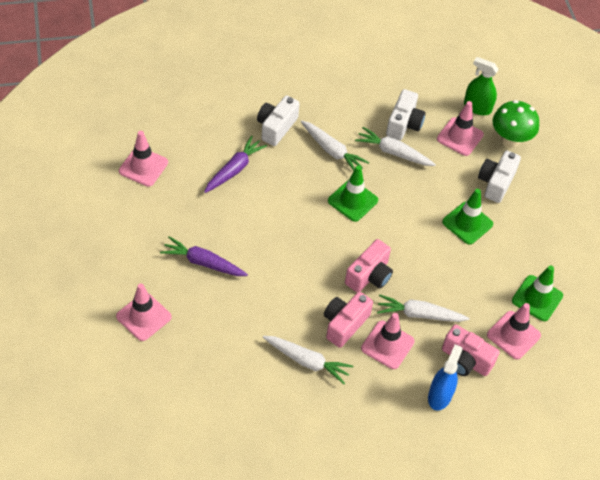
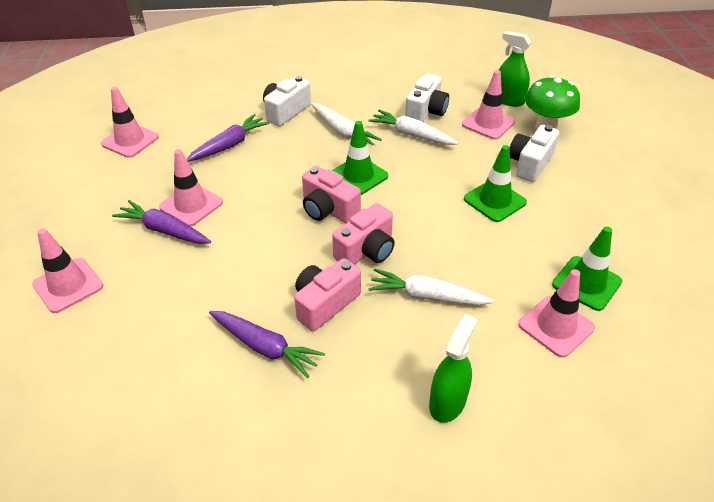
camera: 10 degrees right, 10 degrees down
white carrot [263,336,353,384] -> purple carrot [209,311,325,378]
pink traffic cone [361,313,415,369] -> pink traffic cone moved to [159,149,223,226]
blue spray bottle [428,344,463,410] -> green spray bottle [429,314,477,423]
pink camera [442,324,500,376] -> pink camera moved to [302,166,361,223]

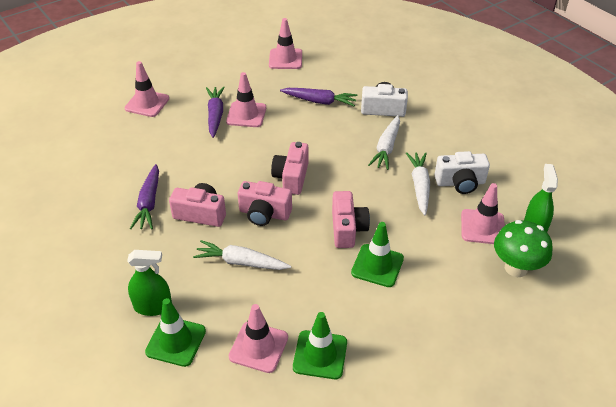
camera: 60 degrees right, 0 degrees up
green traffic cone [332,121,388,195] -> green traffic cone moved to [145,298,206,367]
white carrot [368,269,494,305] -> white carrot turned 60 degrees counterclockwise [193,240,291,270]
white camera [510,125,559,182] -> none
none -> pink camera [332,191,370,248]

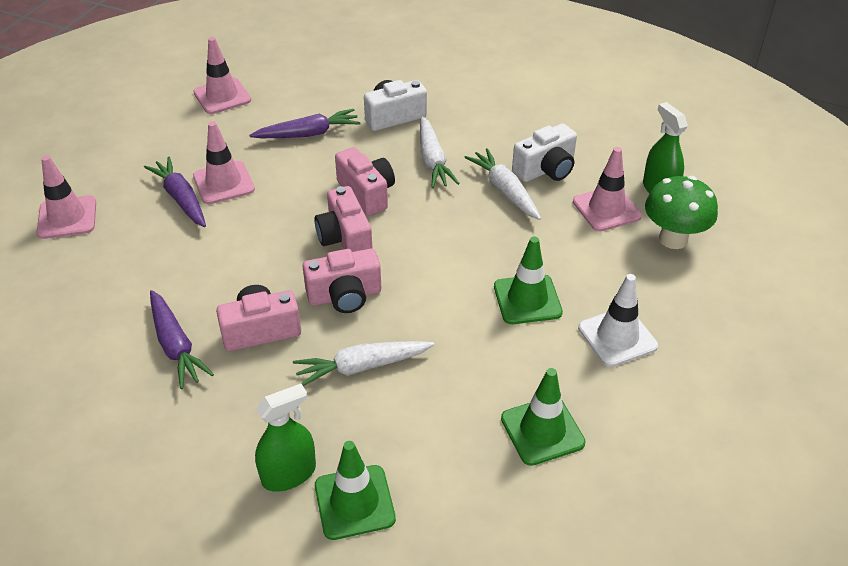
camera: 30 degrees left, 0 degrees up
pink traffic cone [229,304,288,373] -> none
pink camera [332,191,370,248] -> pink camera moved to [335,147,395,216]
none -> white traffic cone [578,274,658,367]

